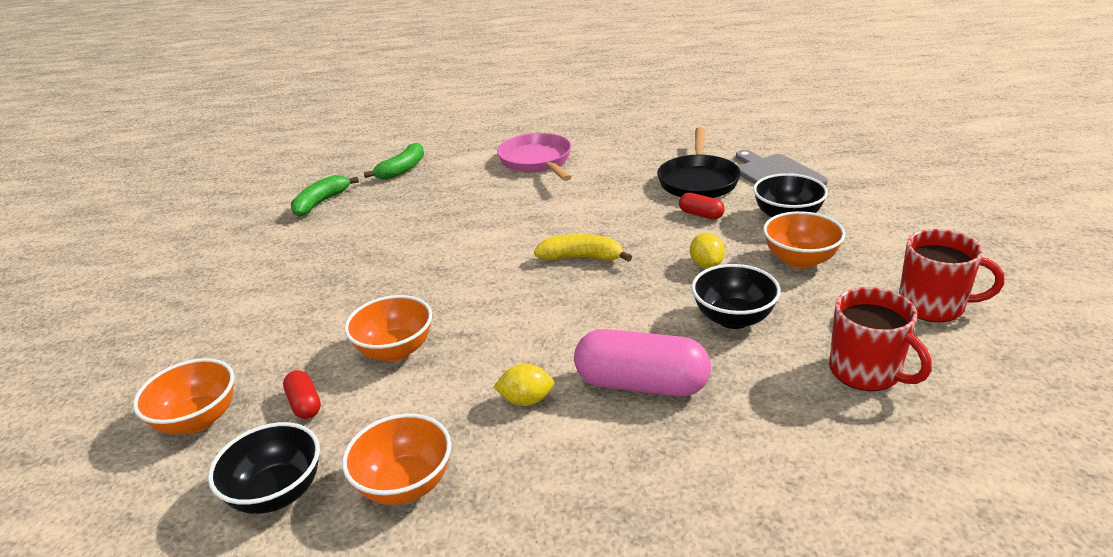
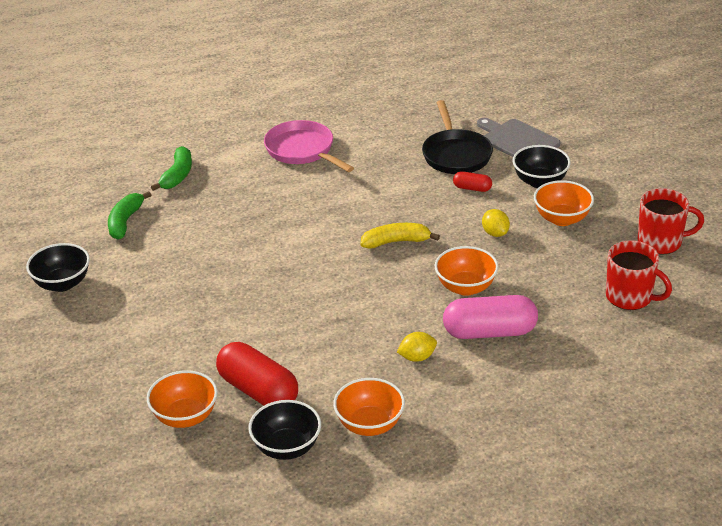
camera: 20 degrees left, 5 degrees up
red capsule [283,370,321,419] -> red capsule [216,342,298,406], size x2.07
orange bowl [344,295,432,361] -> orange bowl moved to [435,246,499,296]
black bowl [691,264,781,329] -> black bowl moved to [26,243,90,292]

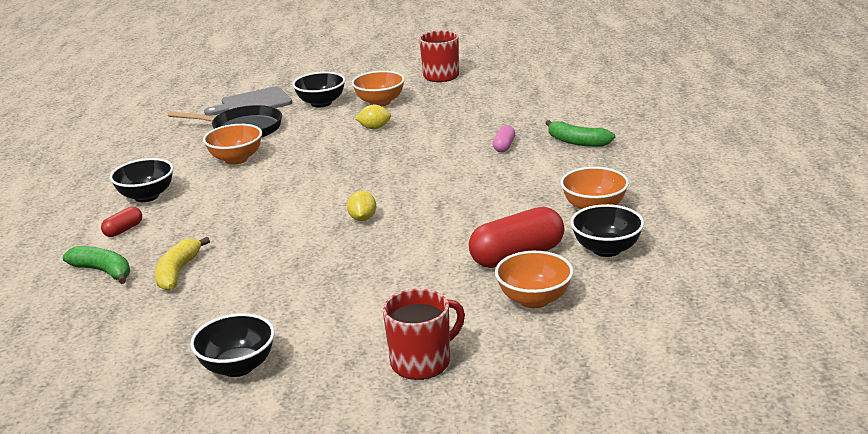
camera: 70 degrees left, 10 degrees down
green banana [108,191,151,240] -> green banana moved to [546,120,615,147]
pink pan [264,120,354,172] -> black bowl [110,158,174,202]
yellow banana [360,223,440,249] -> yellow banana moved to [155,237,210,291]
yellow lemon [397,332,437,362] -> yellow lemon moved to [347,191,376,221]
orange bowl [435,246,499,296] -> orange bowl moved to [203,124,262,165]
pink capsule [443,295,538,339] -> pink capsule [493,125,515,152], size x0.48
red capsule [453,171,492,192] -> red capsule moved to [101,207,142,237]
red mug [606,241,672,310] -> red mug moved to [383,289,465,380]

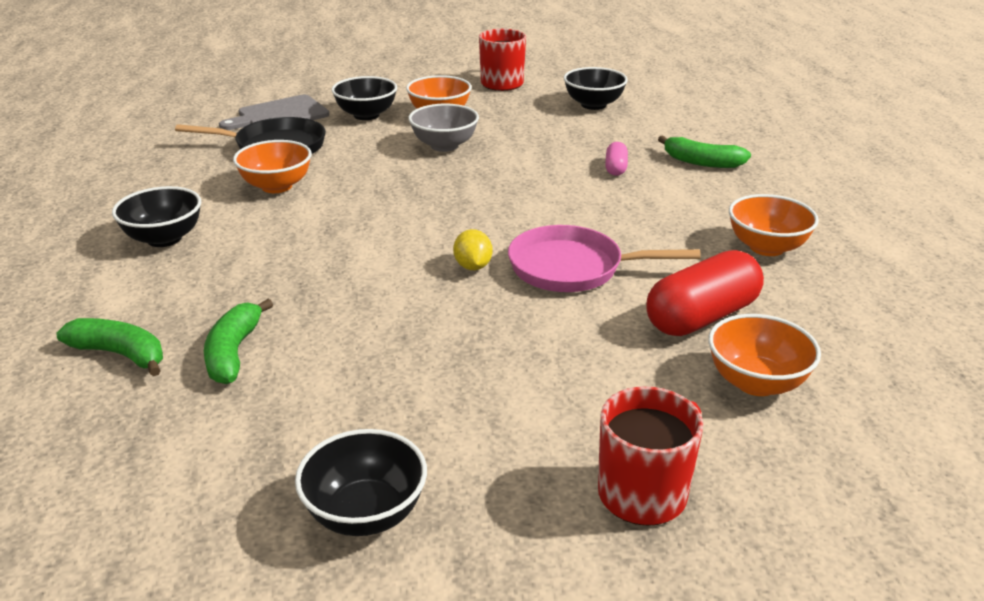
camera: 10 degrees left, 5 degrees up
red capsule [101,207,142,237] -> none
yellow banana [155,237,210,291] -> green banana [204,299,273,384]
yellow lemon [355,105,391,129] -> grey bowl [408,104,479,152]
black bowl [571,204,644,257] -> black bowl moved to [564,67,628,110]
none -> pink pan [508,225,701,292]

